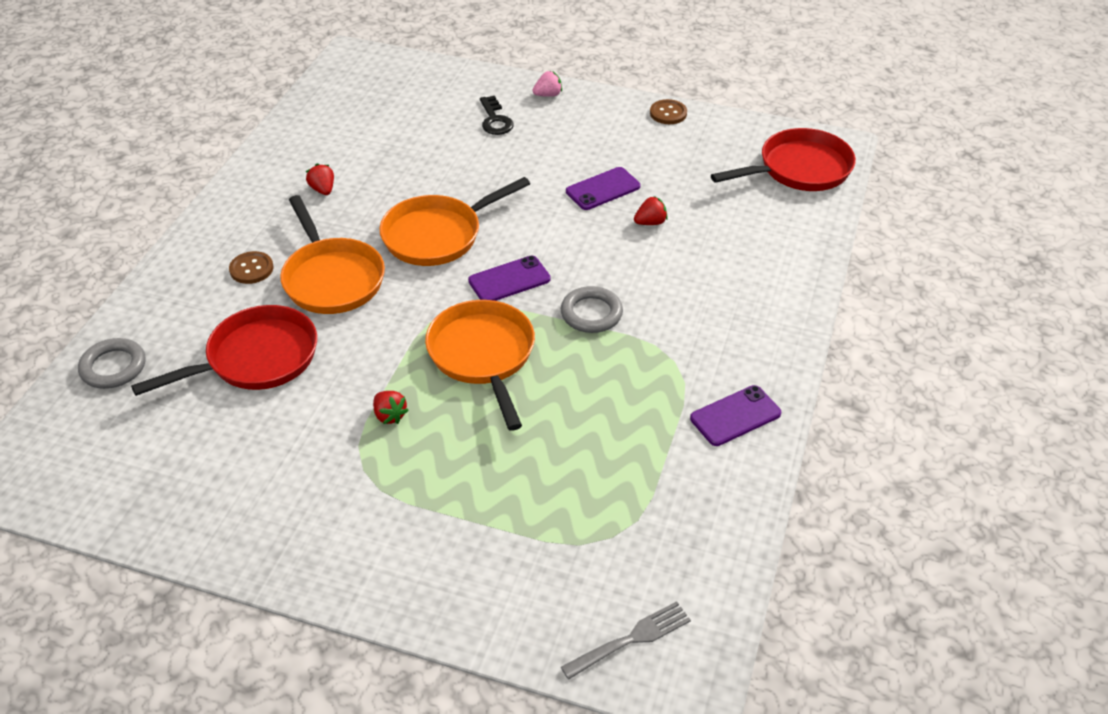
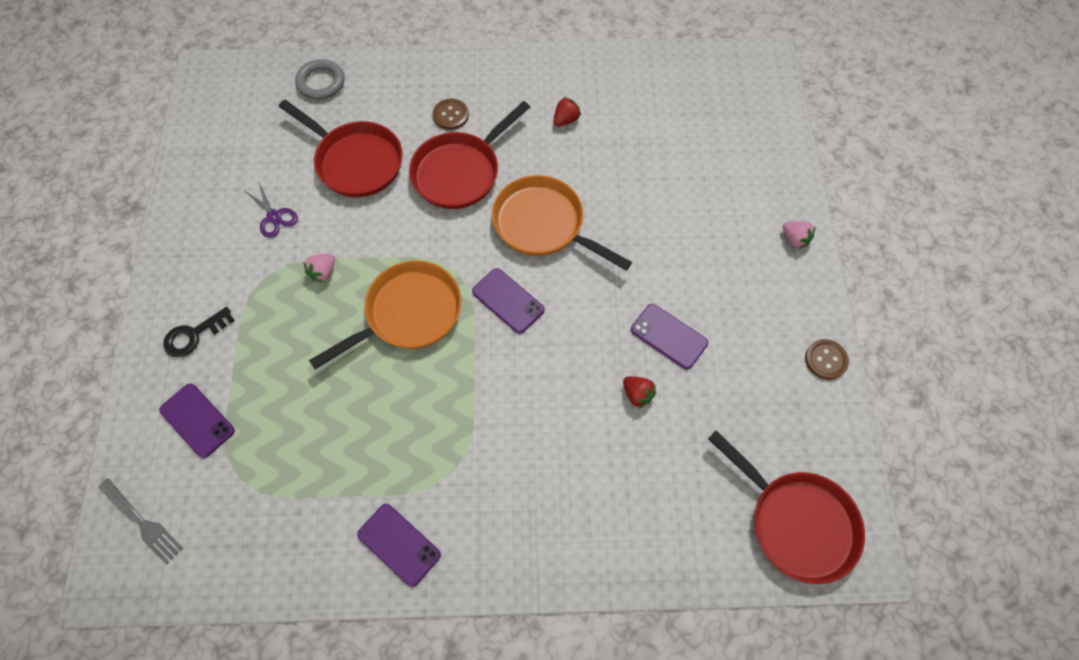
camera: 70 degrees right, 20 degrees up
orange pan [280,195,385,314] -> red pan [409,101,530,209]
red strawberry [373,391,409,424] -> pink strawberry [303,253,335,283]
black key [480,96,514,135] -> black key moved to [164,307,235,357]
grey ring [561,286,623,333] -> none
none -> purple phone [159,383,235,458]
none -> purple scissors [245,183,298,238]

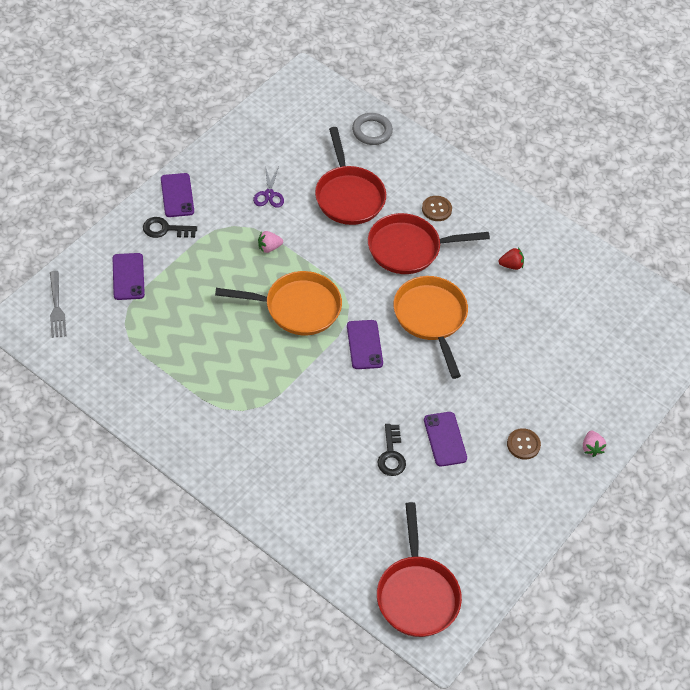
camera: 35 degrees right, 10 degrees down
purple phone [357,504,441,587] -> purple phone moved to [161,173,194,217]
red strawberry [623,376,656,409] -> black key [377,424,406,476]
brown button [805,339,849,380] -> brown button moved to [507,428,541,460]

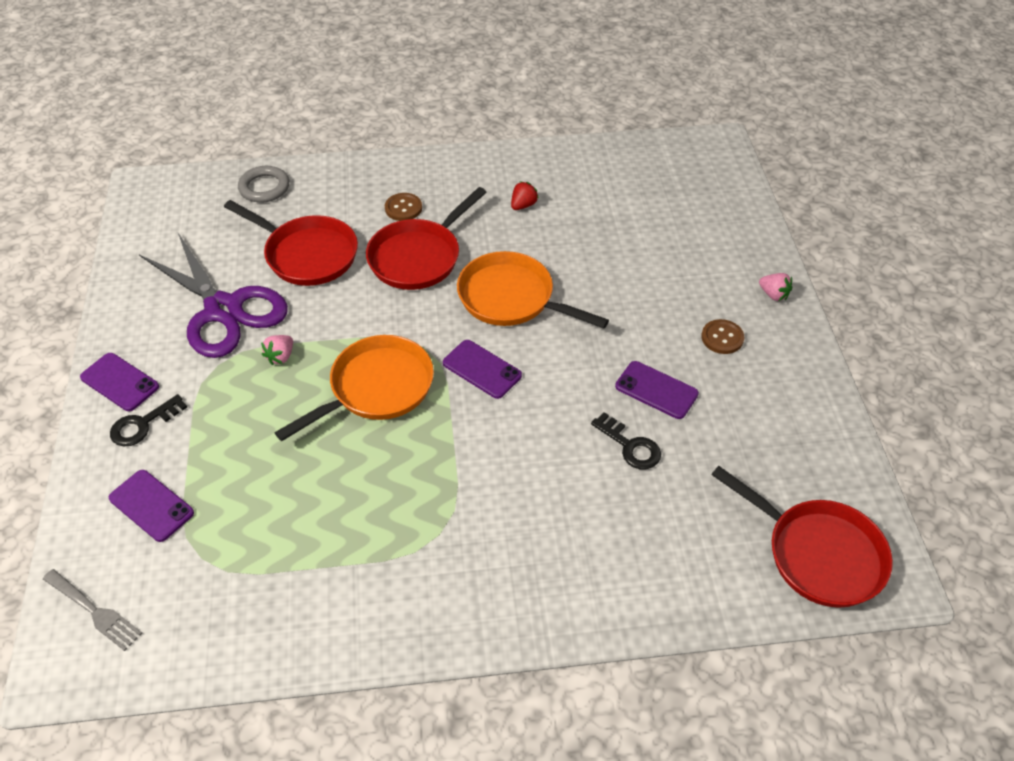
camera: 40 degrees left, 5 degrees down
purple scissors [253,166,284,208] -> purple scissors [139,233,288,358], size x2.48

